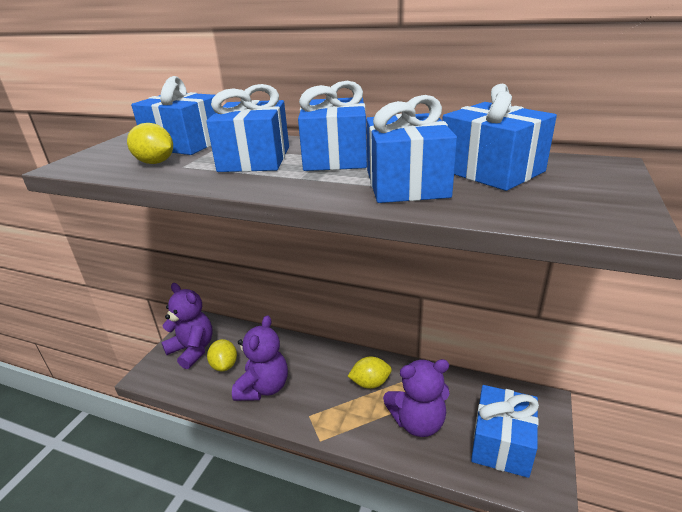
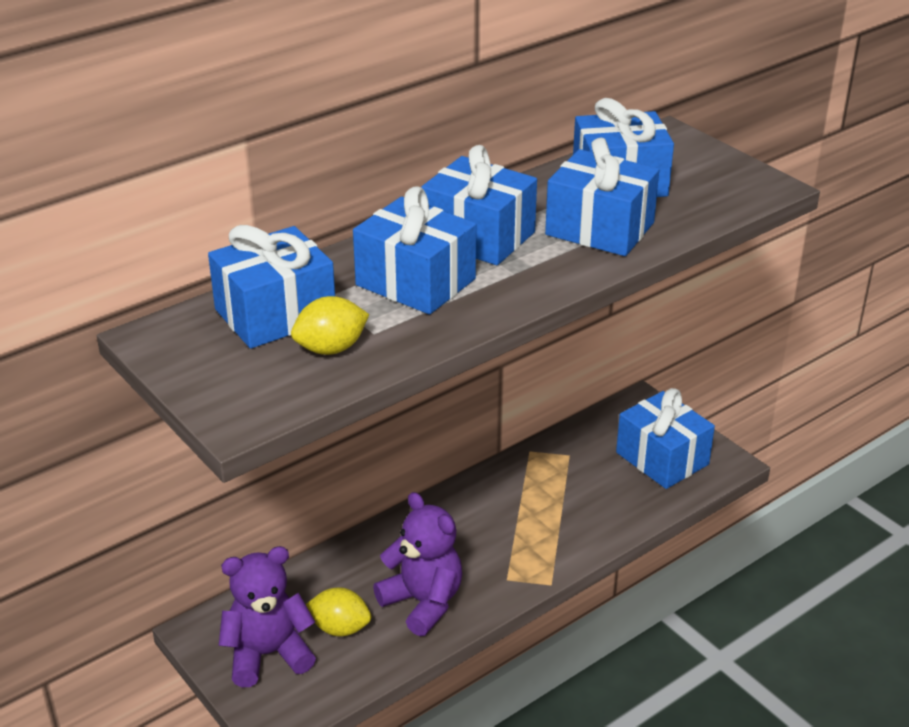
camera: 60 degrees left, 5 degrees up
yellow lemon [348,356,392,389] -> none
purple teddy bear [383,359,450,437] -> none

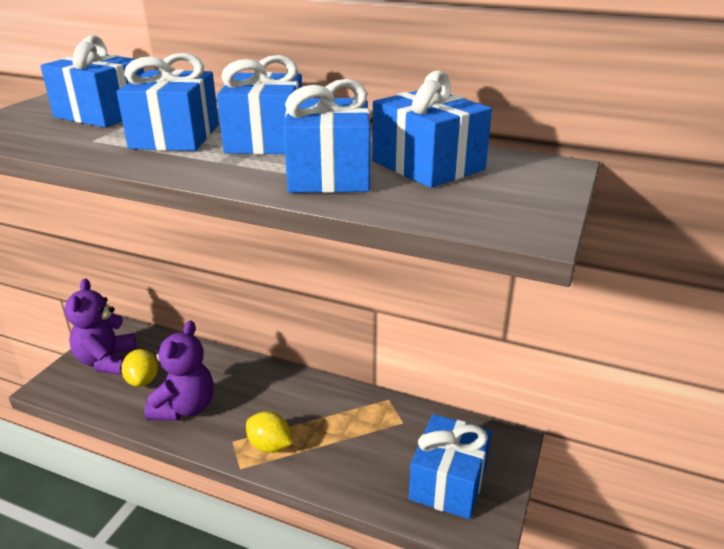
camera: 60 degrees right, 5 degrees down
purple teddy bear [219,546,316,687] -> purple teddy bear turned 135 degrees counterclockwise [65,278,137,375]
yellow lemon [291,296,369,355] -> yellow lemon moved to [246,411,292,453]

